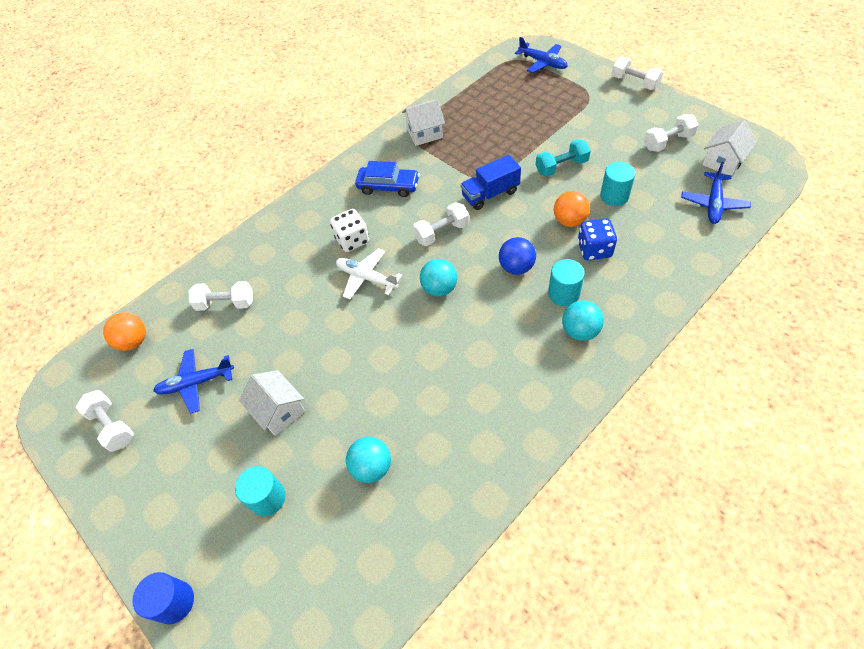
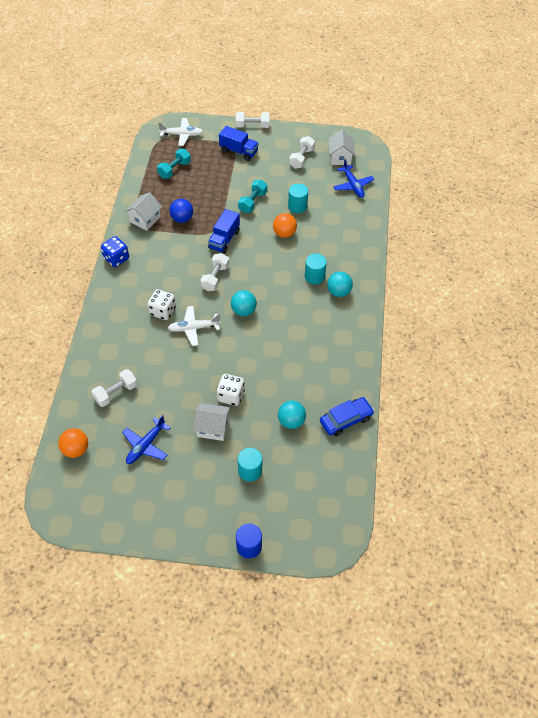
camera: 45 degrees left, 0 degrees up
white dumbbell [76,390,134,452] -> none
blue car [355,161,420,197] -> blue car moved to [320,397,374,436]
blue ball [499,237,536,275] -> blue ball moved to [169,199,193,223]
blue plane [515,37,568,73] -> white plane [158,118,203,146]
blue dice [577,218,617,260] -> blue dice moved to [101,236,129,267]
none -> turquoise dumbbell [157,149,191,179]
none -> white dice [217,374,245,406]
none -> blue truck [219,126,259,161]

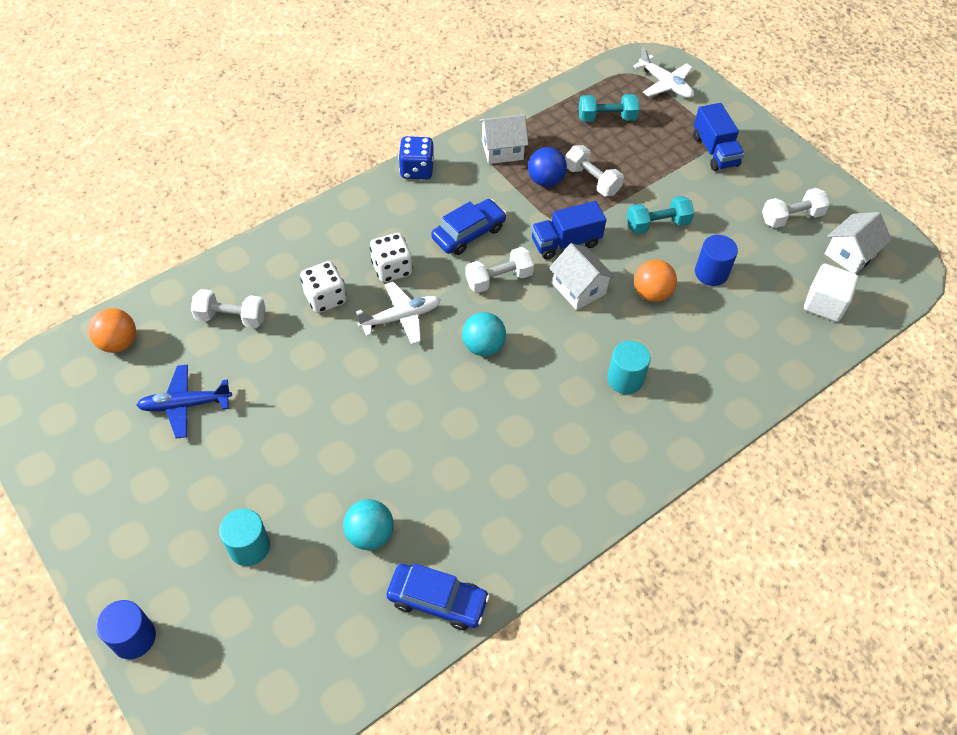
camera: 45 degrees right, 0 degrees up
white plane [168,306,221,346] -> white plane turned 120 degrees clockwise [356,282,441,345]
white house [193,403,230,441] -> white house moved to [549,243,615,310]
white dice [217,374,245,406] -> white dice moved to [300,261,346,313]
white dumbbell [236,112,270,128] -> white dumbbell moved to [565,145,624,196]
turquoise cylinder [288,184,308,213] -> blue cylinder [695,235,738,286]
turquoise ball [327,272,353,297] -> none
blue plane [333,159,374,198] -> white cube [804,263,859,322]
none -> blue car [431,199,507,255]

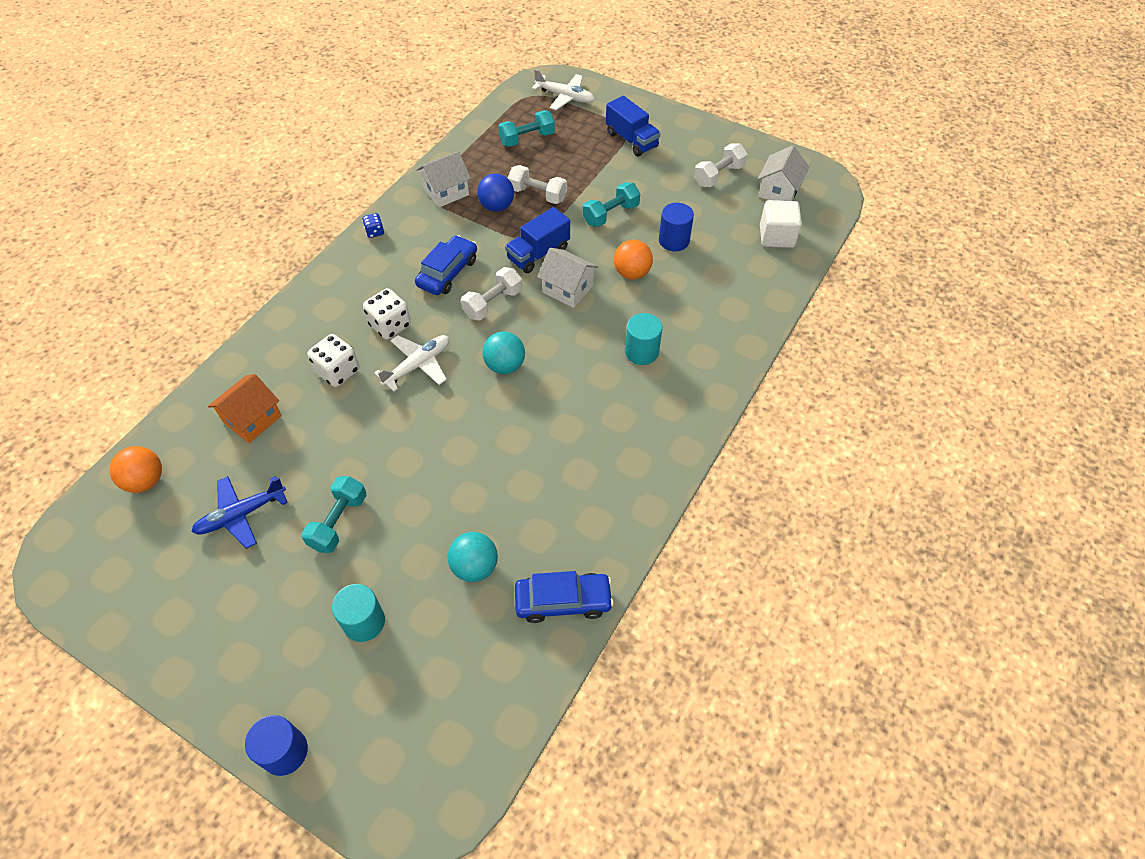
camera: 20 degrees left, 0 degrees up
white dumbbell [191,289,266,328] -> orange house [208,374,282,443]
blue dice [398,136,434,180] -> blue dice [362,213,384,238], size x0.55
none -> turquoise dumbbell [301,476,367,553]

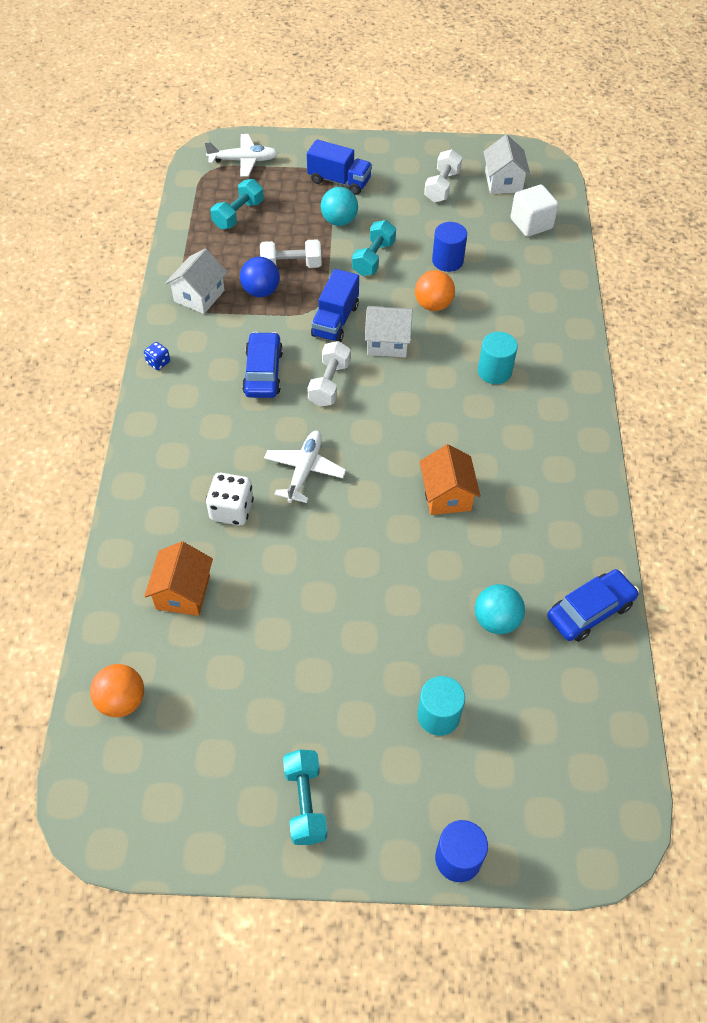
camera: 30 degrees left, 0 degrees up
blue plane [191,476,288,549] -> none
turquoise dumbbell [301,476,367,553] -> turquoise dumbbell moved to [283,750,327,845]
white dice [363,288,411,340] -> none
turquoise ball [482,331,525,374] -> turquoise ball moved to [321,187,358,226]
none -> orange house [420,444,480,515]

